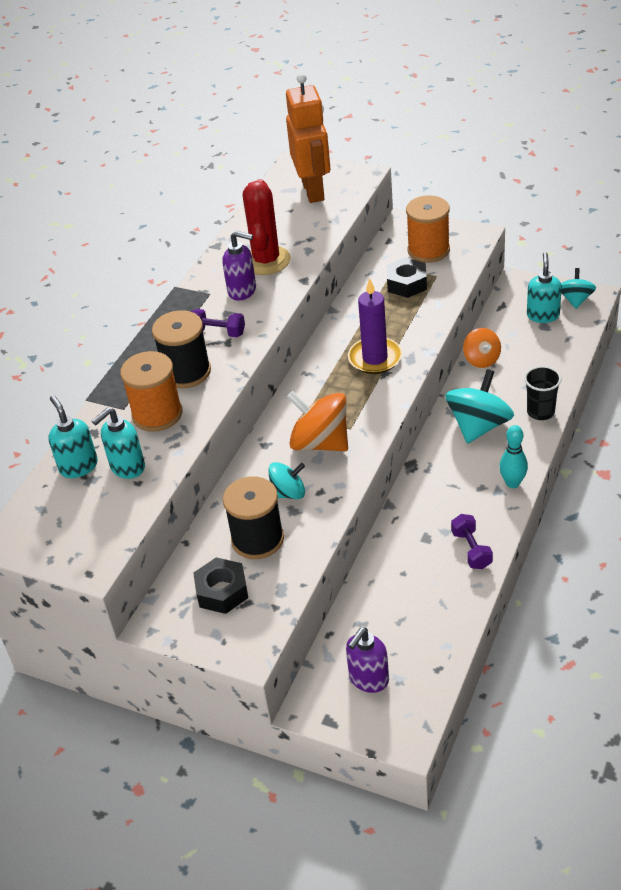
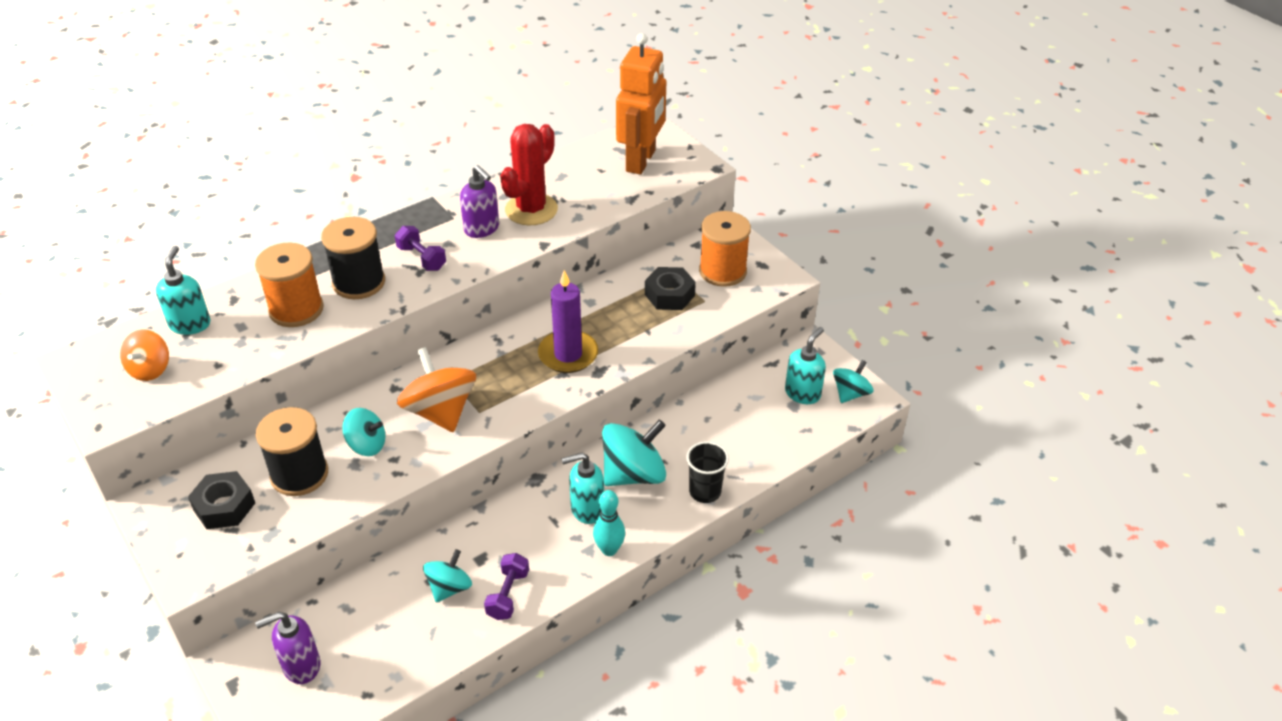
camera: 25 degrees right, 0 degrees up
turquoise soap dispenser [92,407,145,479] -> turquoise soap dispenser moved to [561,453,604,524]
orange spinning top [463,328,501,368] -> orange spinning top moved to [120,330,169,381]
none -> turquoise spinning top [423,549,472,603]

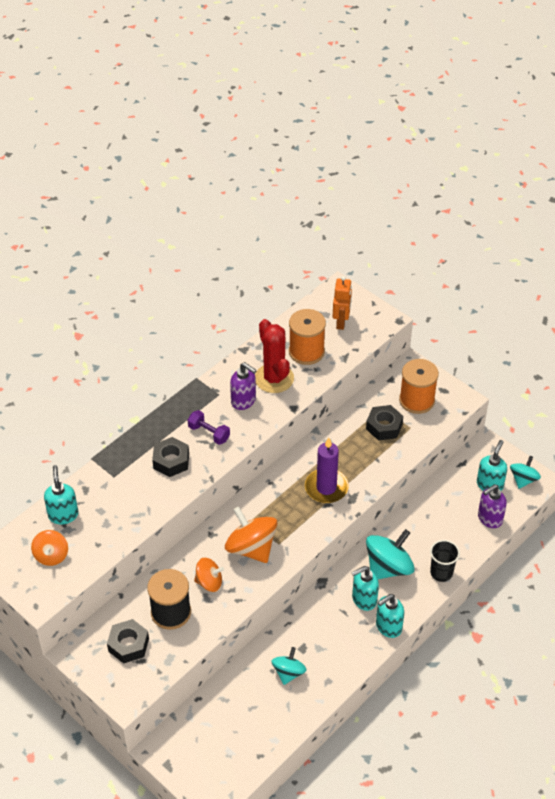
camera: 10 degrees left, 5 degrees up
orange spool [255,243,324,327] -> orange spool moved to [289,309,326,365]
purple soap dispenser [255,612,321,684] -> purple soap dispenser moved to [478,484,507,528]
black spool [321,217,385,299] -> black nut [152,437,189,477]
turquoise spinning top [342,408,385,456] -> orange spinning top [194,558,224,592]
purple dumbbell [484,553,529,620] -> none
red cactus [500,124,558,225] -> red cactus turned 45 degrees counterclockwise [255,319,294,393]
turquoise bowling pin [593,490,625,556] -> turquoise soap dispenser [376,594,404,638]
orange robot [616,33,666,175] -> orange robot [333,276,352,330], size x0.60

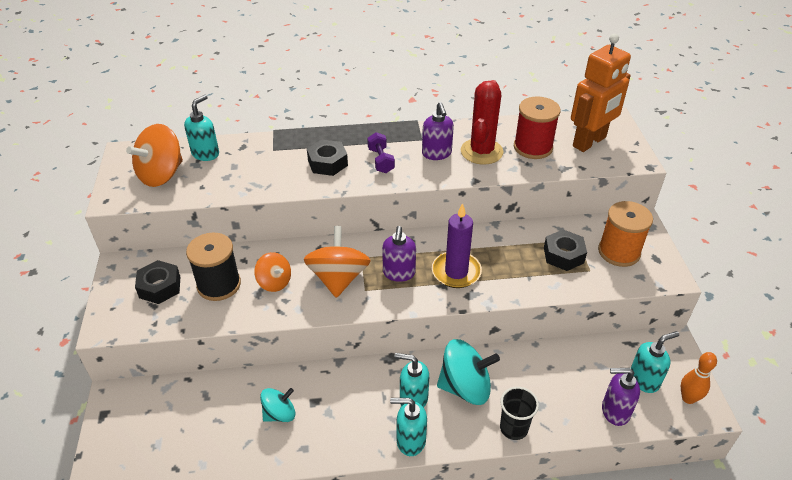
camera: 40 degrees right, 5 degrees down
orange spinning top [31,530,68,566] -> orange spinning top [126,124,183,187], size x1.68
orange spool [289,309,326,365] -> red spool [514,96,560,159]
orange robot [333,276,352,330] -> orange robot [571,34,631,152], size x1.68
turquoise spinning top [510,456,541,489] -> orange bowling pin [681,352,717,404]
none -> purple soap dispenser [382,226,416,282]

